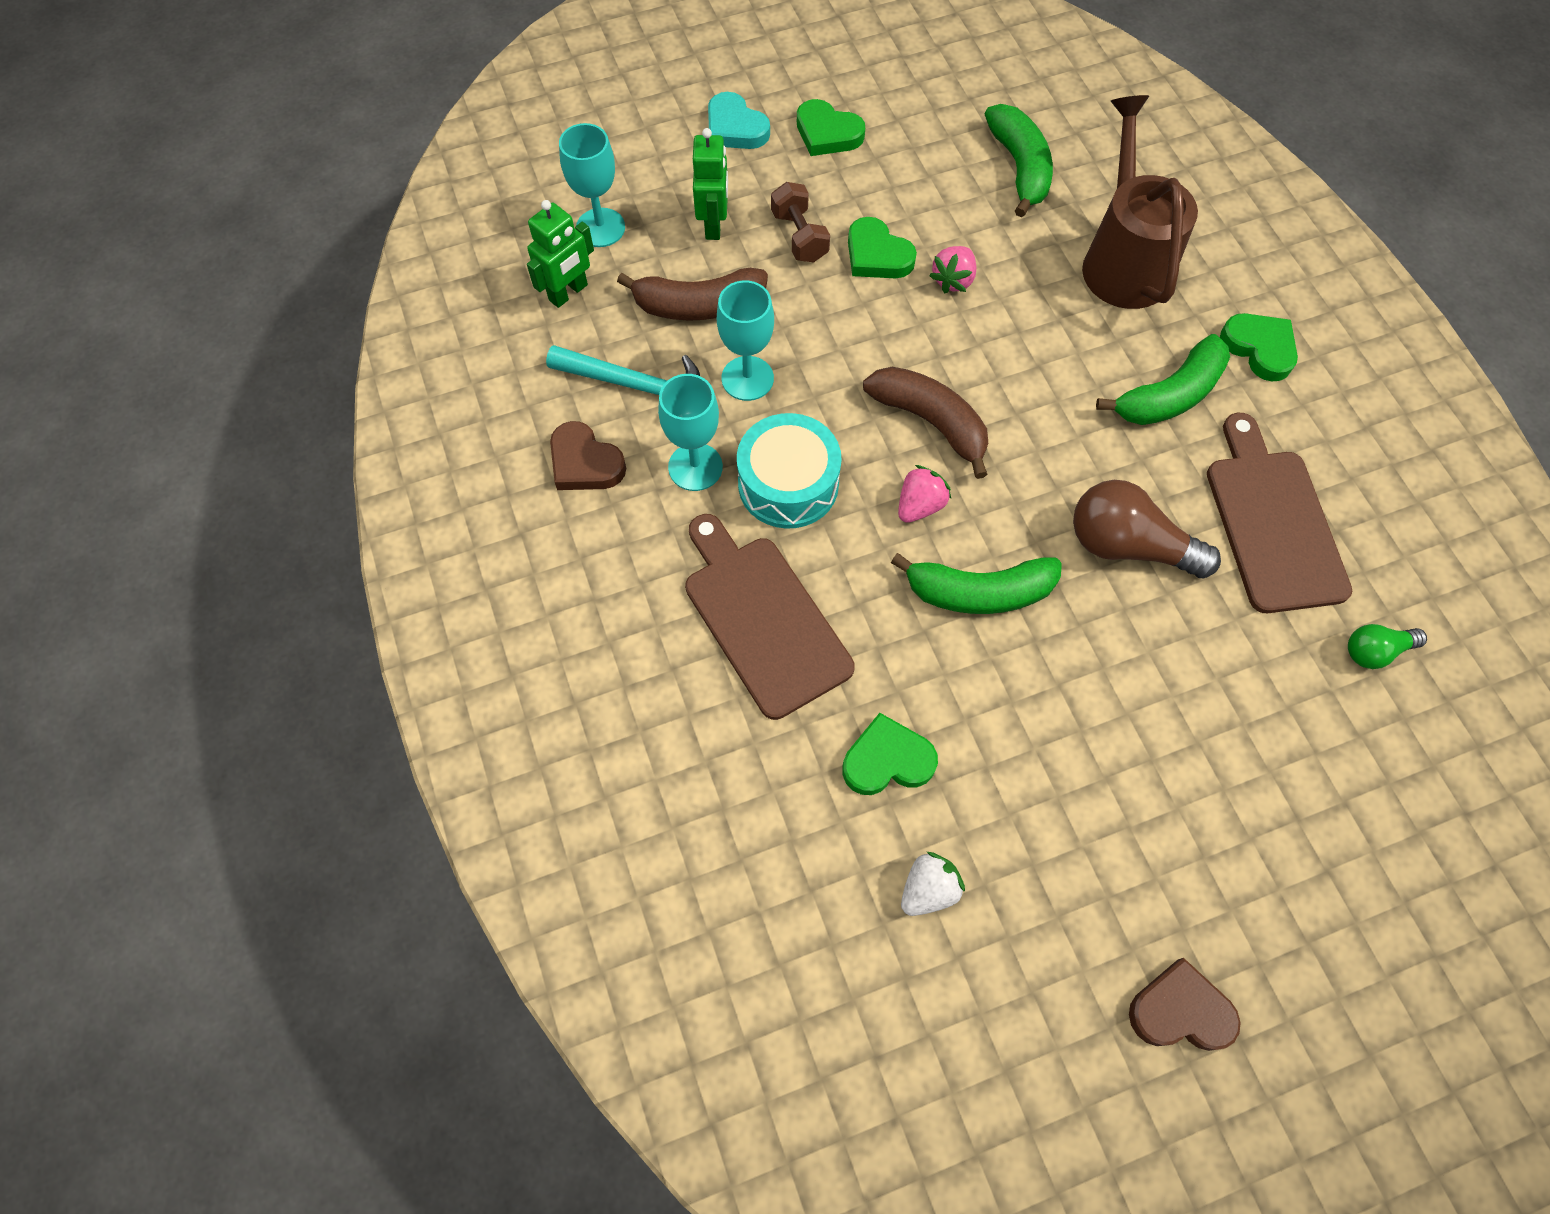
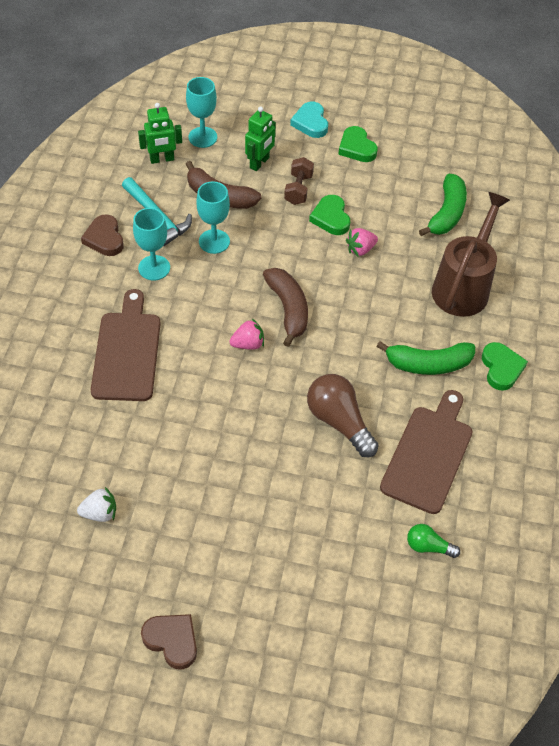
camera: 30 degrees right, 10 degrees down
turquoise drum [737,413,842,529] -> none
green heart [842,713,938,795] -> none
green banana [891,553,1062,614] -> none

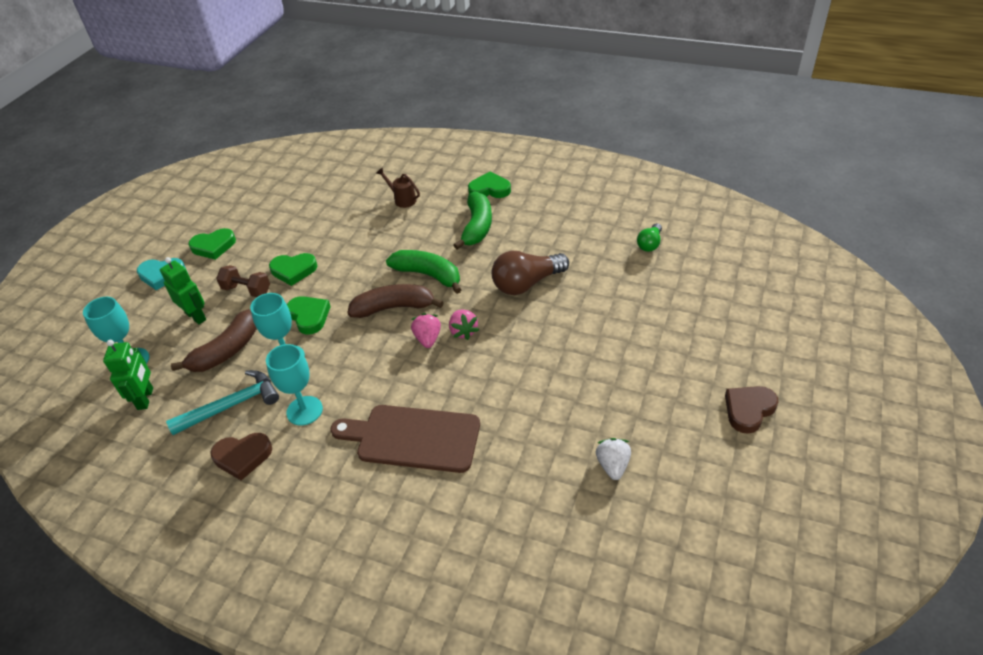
camera: 75 degrees left, 10 degrees down
pink strawberry [346,228,378,256] -> pink strawberry moved to [449,310,479,340]
brown cutting board [380,390,473,514] -> none
green banana [419,174,467,236] -> green banana moved to [386,250,461,294]
brown watering can [432,192,510,317] -> brown watering can [376,168,420,208], size x0.45
none -> green heart [287,296,331,335]

